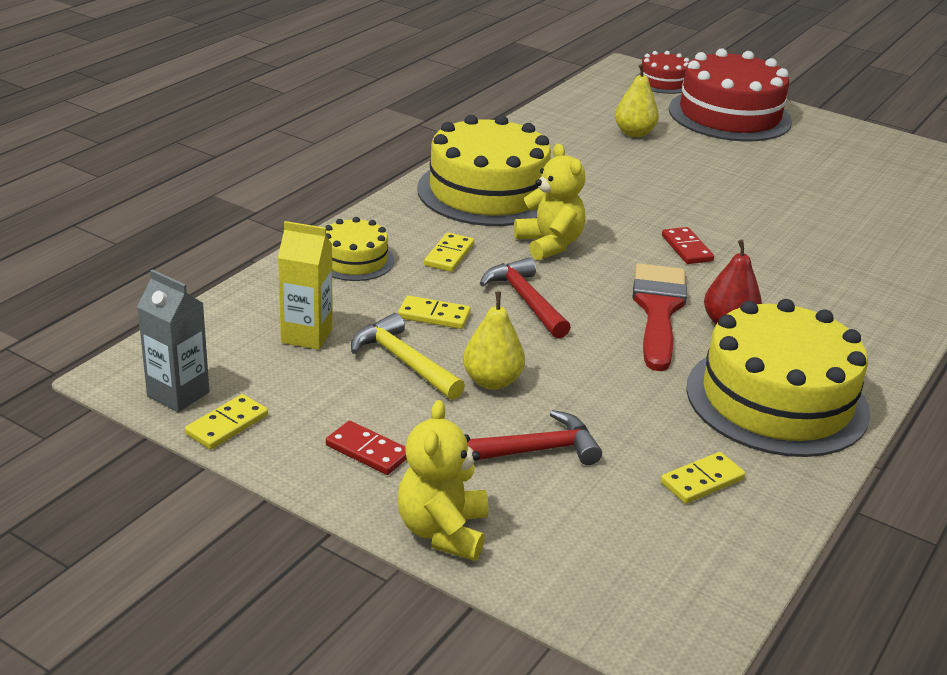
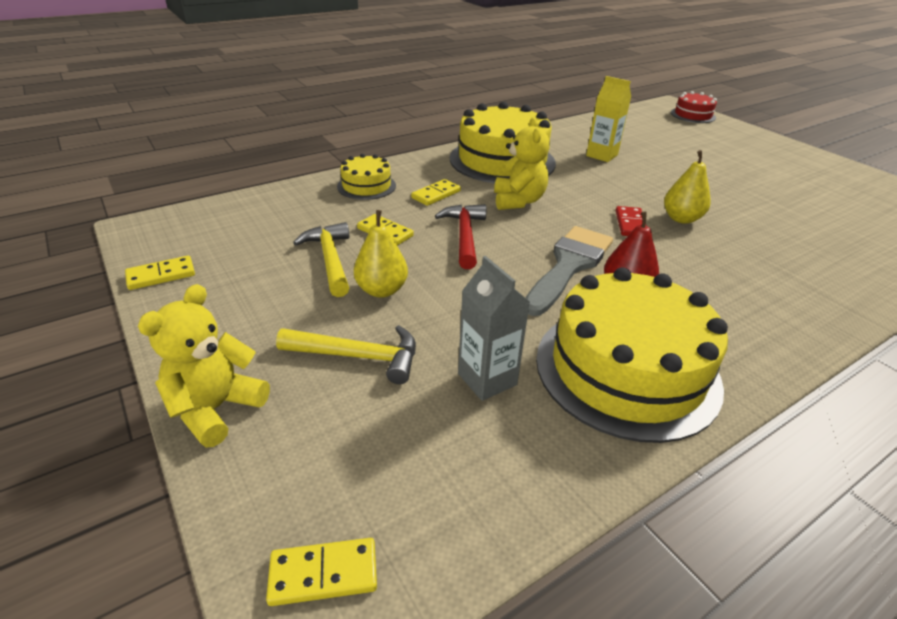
camera: 25 degrees right, 5 degrees up
grey carton [137,269,209,412] -> grey carton moved to [458,256,530,401]
yellow carton [278,221,333,350] -> yellow carton moved to [586,76,631,162]
red domino [326,421,407,475] -> none
red hammer [467,410,602,465] -> yellow hammer [276,325,416,384]
yellow pear [615,64,659,137] -> yellow pear moved to [664,150,711,224]
red brush [633,263,687,371] -> grey brush [526,226,613,316]
yellow domino [661,452,746,504] -> yellow domino moved to [266,538,377,606]
red cake [669,48,792,142] -> none

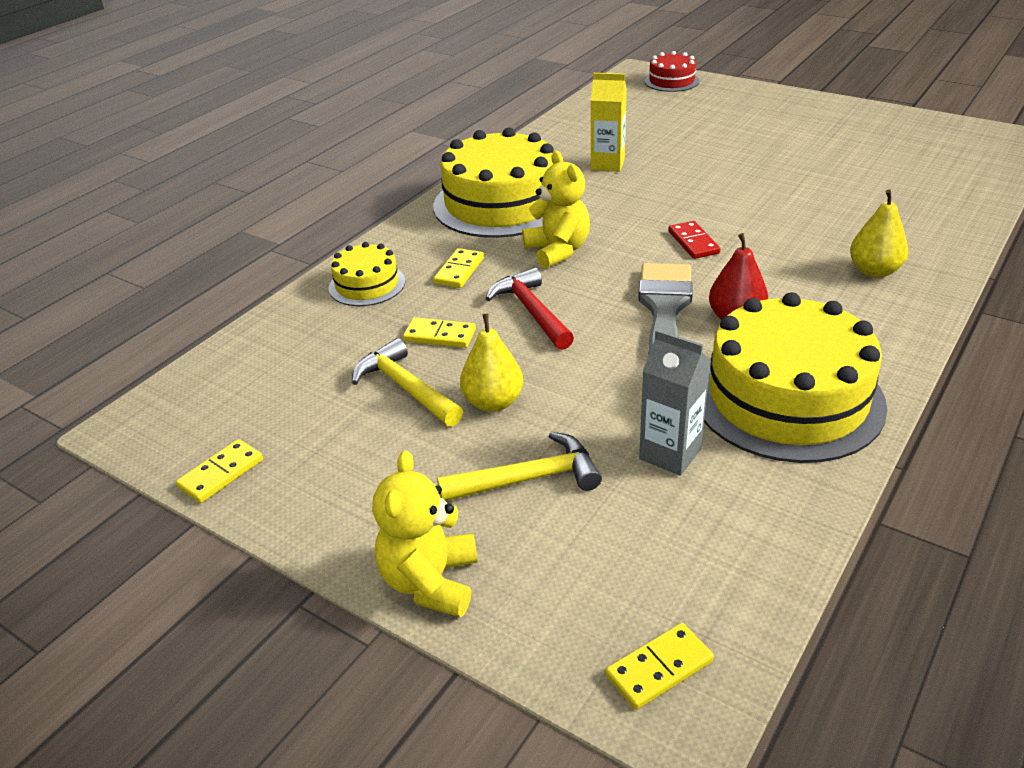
camera: 20 degrees left, 0 degrees up
yellow pear [664,150,711,224] -> yellow pear moved to [850,189,908,278]

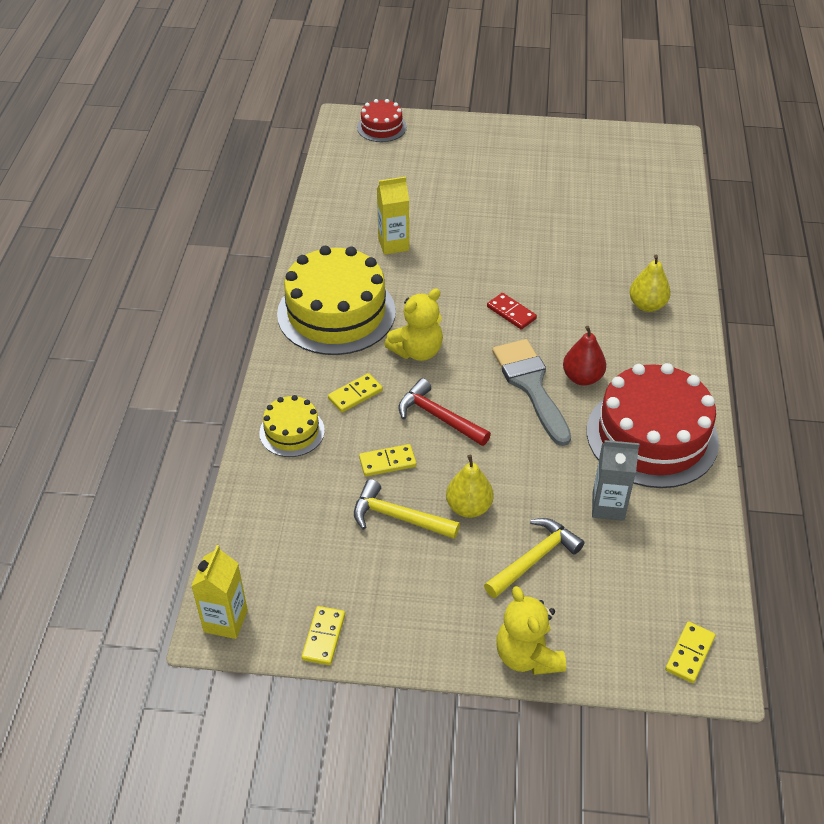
camera: 30 degrees left, 10 degrees up
yellow domino [433,248,484,288] -> yellow domino turned 60 degrees clockwise [328,373,383,412]
yellow teddy bear [522,151,590,269] -> yellow teddy bear turned 105 degrees clockwise [384,289,443,361]
yellow cake [704,292,887,463] -> red cake [587,363,719,488]
none -> yellow carton [191,545,248,639]

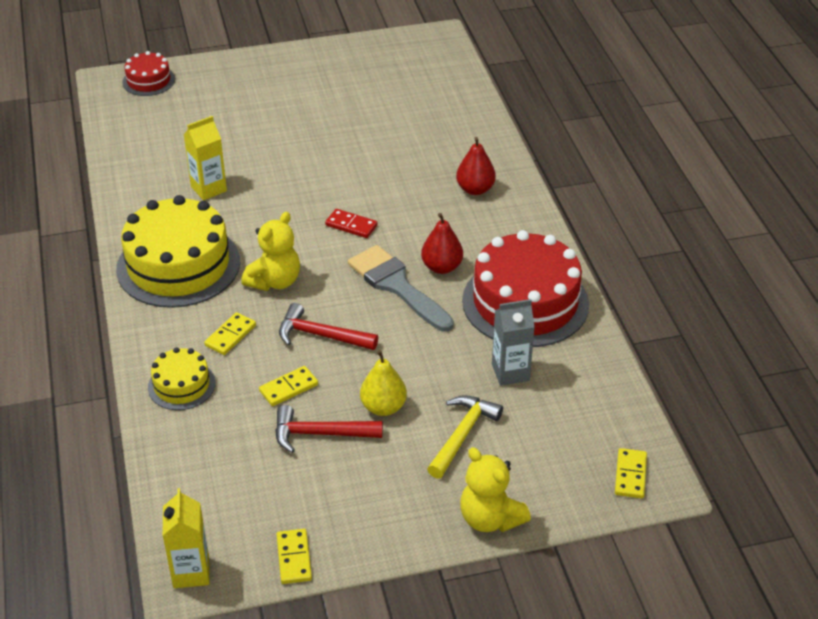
camera: 20 degrees left, 5 degrees down
yellow hammer [354,479,460,539] -> red hammer [275,405,383,453]
yellow pear [629,255,671,312] -> red pear [456,137,496,195]

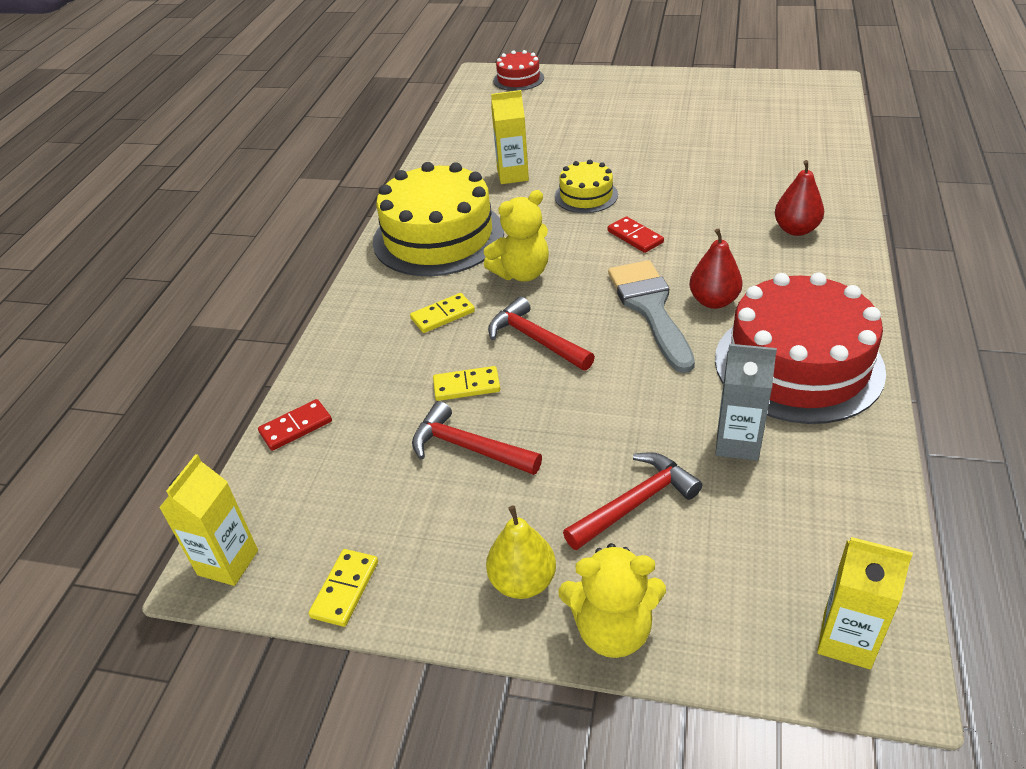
camera: 30 degrees right, 0 degrees up
yellow cake [148,347,216,410] -> yellow cake moved to [555,160,618,213]
yellow pear [360,350,407,416] -> yellow pear moved to [486,506,556,599]
yellow hammer [427,395,503,479] -> red hammer [563,452,702,550]
yellow teddy bear [460,447,531,532] -> yellow teddy bear turned 75 degrees counterclockwise [558,543,666,658]
yellow domino [615,448,647,499] -> yellow carton [817,537,913,669]
none -> red domino [258,399,332,451]

